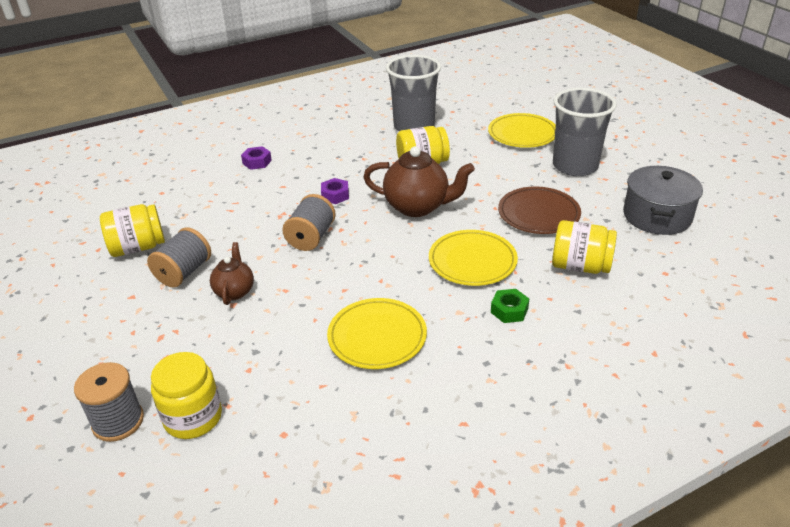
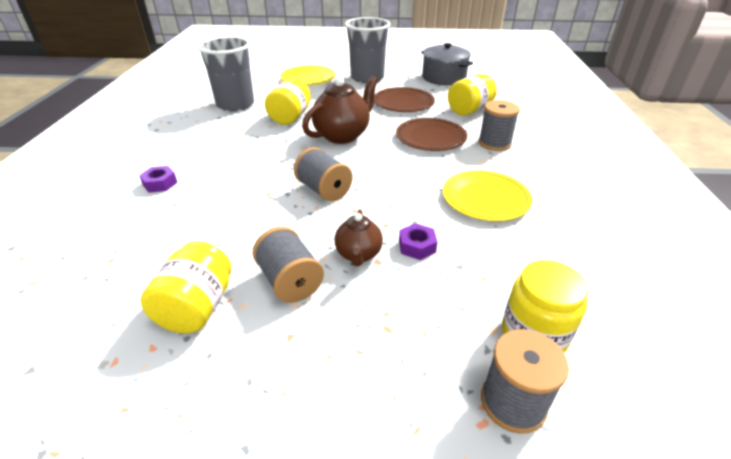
camera: 60 degrees left, 0 degrees up
brown teapot [210,242,254,305] -> brown teapot turned 120 degrees counterclockwise [335,209,383,266]
purple nut [321,178,349,204] -> purple nut moved to [399,223,438,260]
yellow plate [429,230,518,286] -> brown plate [396,118,467,151]
green nut [491,289,529,323] -> grey spool [478,100,520,151]

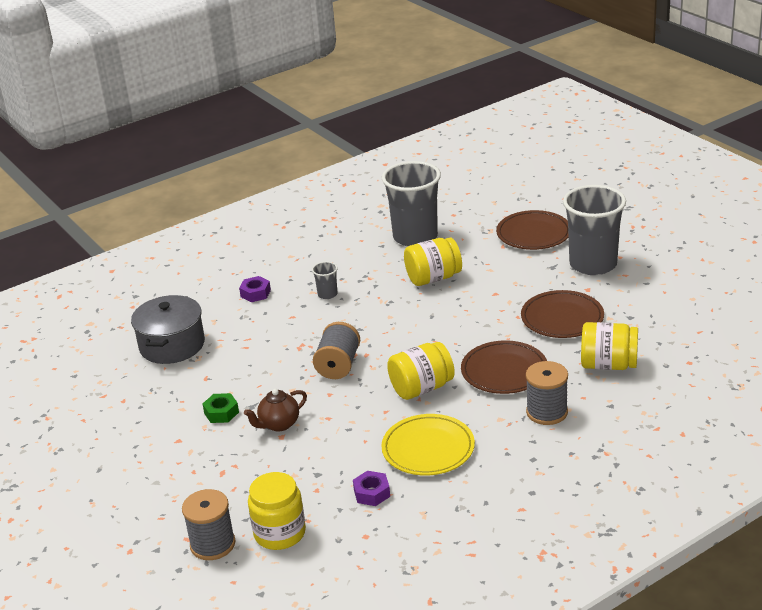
camera: 55 degrees right, 5 degrees down
yellow jar [140,241,232,333] -> yellow jar moved to [387,342,455,400]
grey spool [253,226,324,303] -> green nut [203,393,239,423]
yellow plate [281,65,336,86] -> brown plate [496,210,568,250]
brown teapot [302,76,378,144] -> none
purple nut [399,223,438,260] -> purple nut moved to [353,471,390,506]
grey pot [421,43,473,85] -> grey pot moved to [131,295,205,364]
none -> grey cup [312,261,338,299]

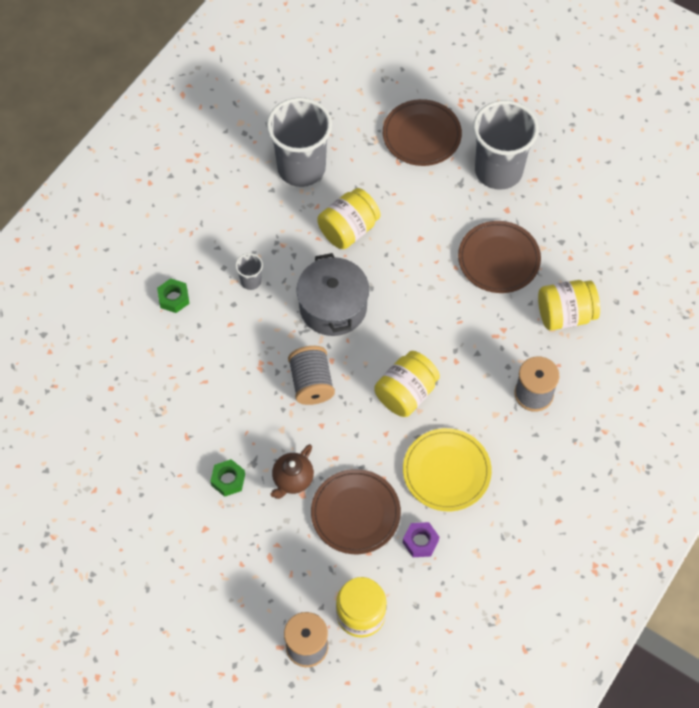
camera: 25 degrees left, 30 degrees up
grey pot [131,295,205,364] -> grey pot moved to [296,253,369,336]
purple nut [239,276,271,302] -> green nut [157,278,190,313]
brown plate [461,340,547,394] -> brown plate moved to [311,469,401,554]

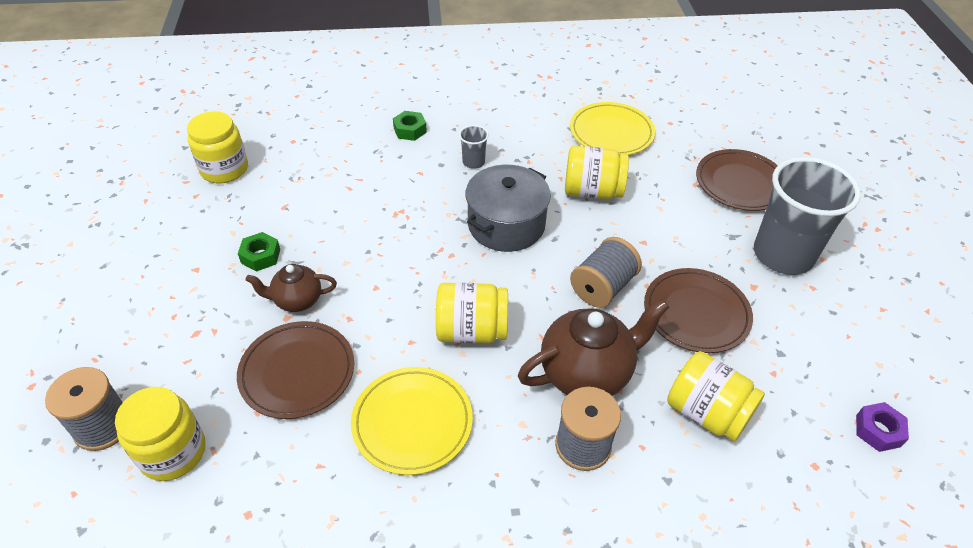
camera: 50 degrees right, 15 degrees down
grey cup [267,97,332,187] -> yellow plate [570,102,655,155]
grey spool [288,346,335,405] -> grey spool moved to [570,237,642,308]
purple nut [403,522,439,557] -> purple nut moved to [856,402,909,452]
none -> yellow jar [187,111,248,183]
none -> brown teapot [518,298,669,396]

